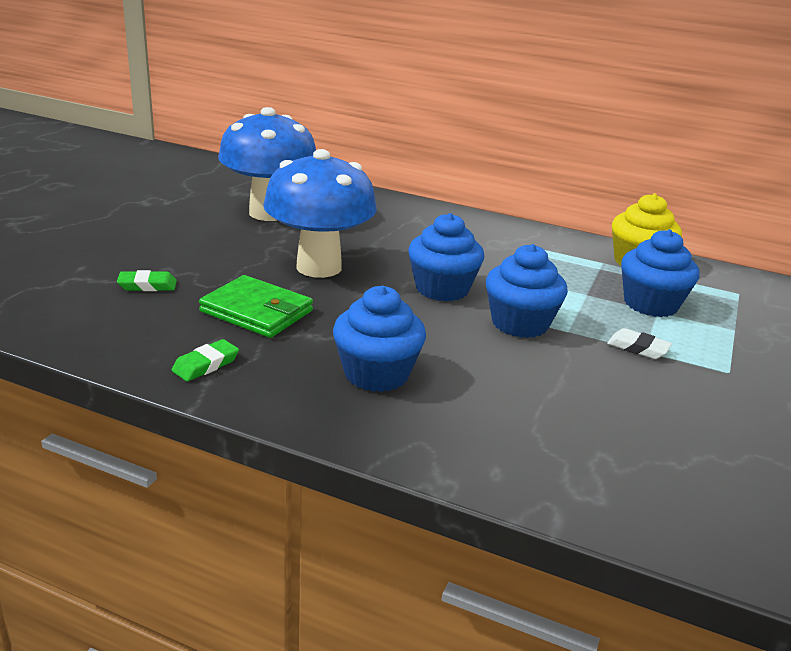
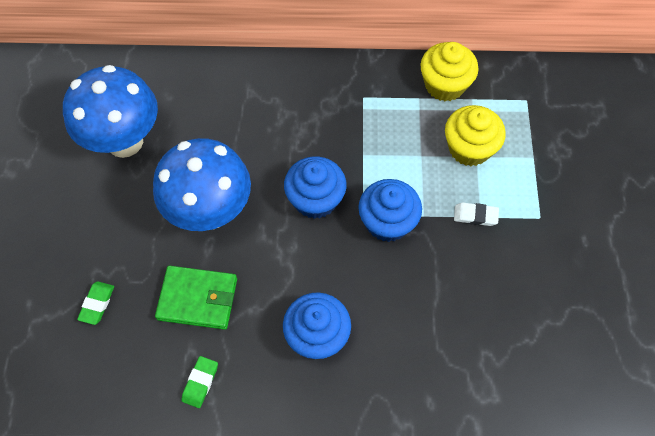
camera: 20 degrees left, 35 degrees up
green eraser [117,270,177,291] -> green eraser turned 45 degrees counterclockwise [77,281,114,325]
blue cupcake [621,229,700,317] -> yellow cupcake [445,105,506,166]

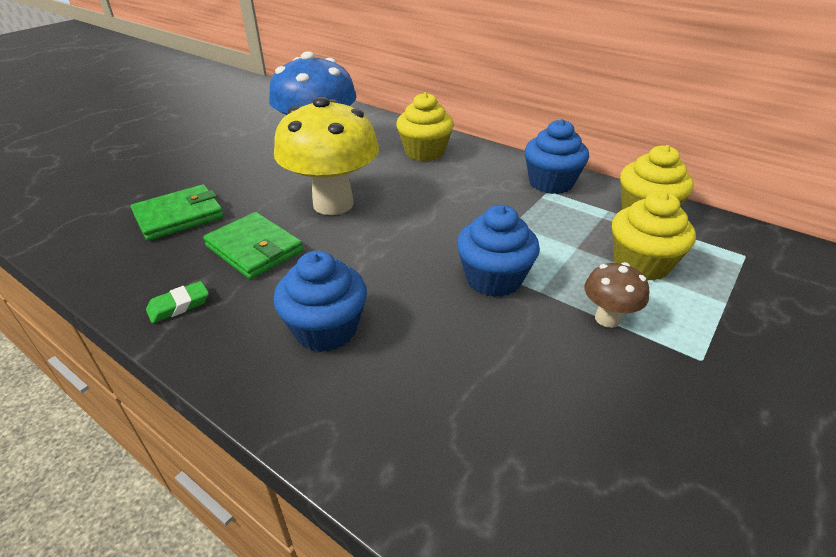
camera: 35 degrees right, 25 degrees down
green eraser [77,281,114,325] -> green wallet [131,184,224,241]
blue mushroom [153,138,251,231] -> yellow mushroom [274,96,379,215]
blue cupcake [284,156,347,219] -> blue cupcake moved to [525,119,589,194]
white eraser [454,203,499,226] -> brown mushroom [584,262,649,328]
none -> yellow cupcake [396,92,454,161]

